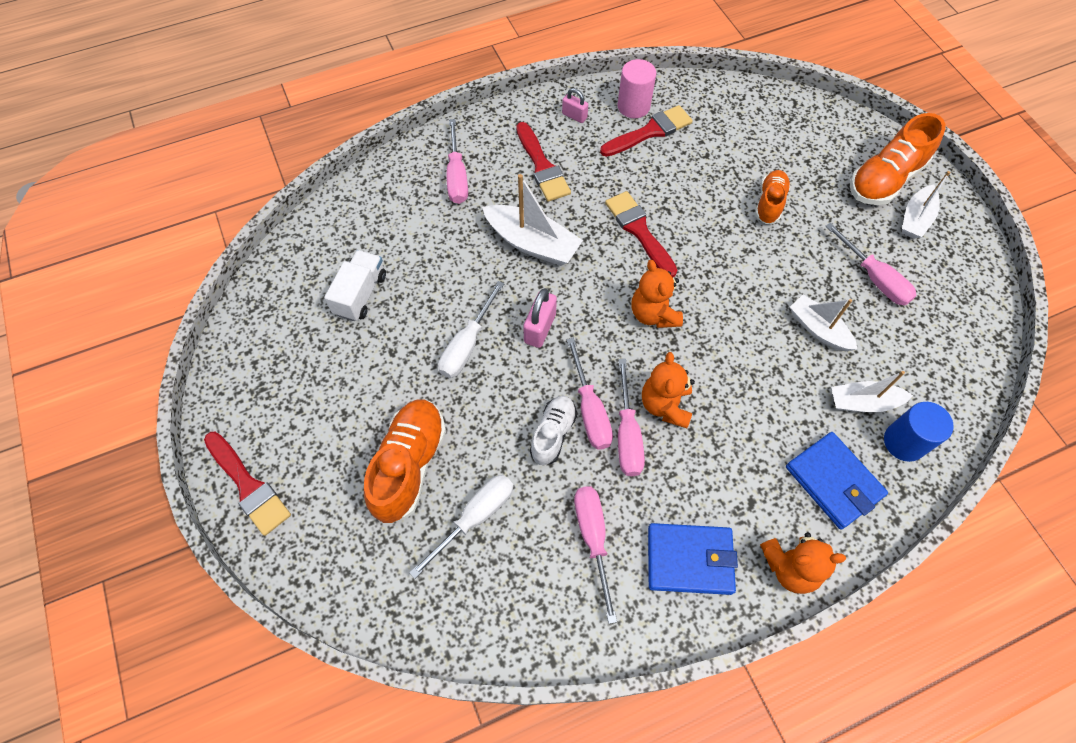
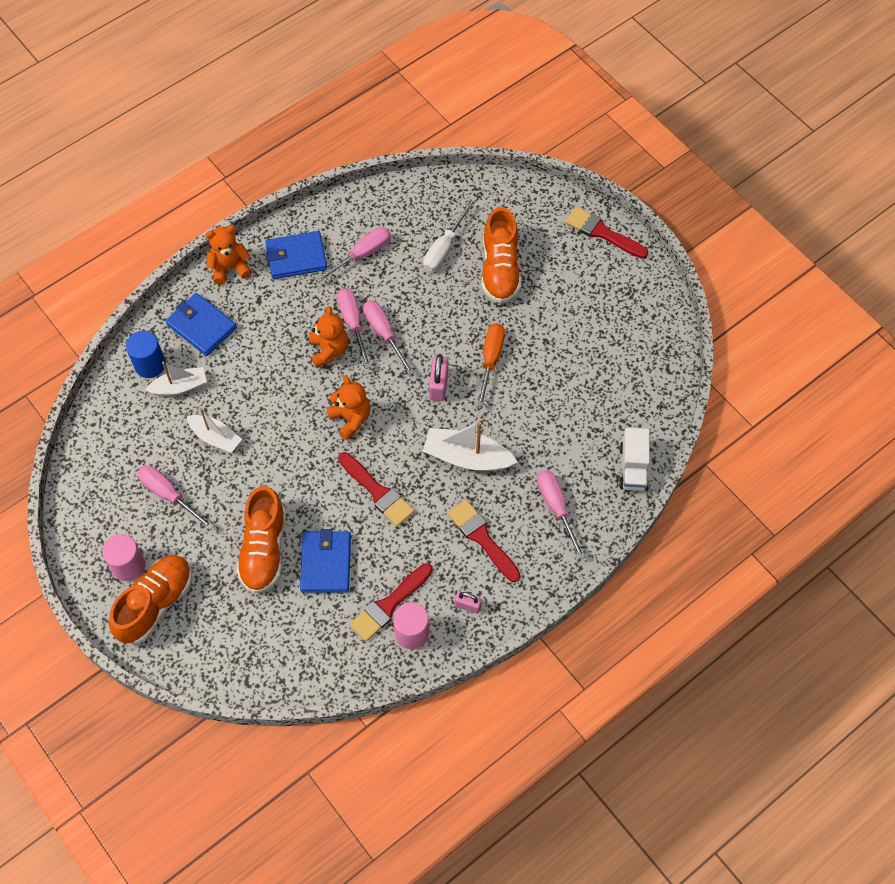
camera: 165 degrees right, 0 degrees up
white truck [324,250,386,321] -> white truck moved to [619,428,650,491]
white screwdriver [438,281,504,378] -> orange screwdriver [477,323,505,407]
white shoe [530,396,577,465] -> none
pink screwdriver [574,486,617,624] -> pink screwdriver turned 105 degrees counterclockwise [316,227,391,282]
orange shoe [755,170,791,224] -> orange shoe [236,486,286,594], size x1.65
white boat [902,171,951,239] -> pink cylinder [102,534,145,581]
none -> blue wallet [300,529,351,593]

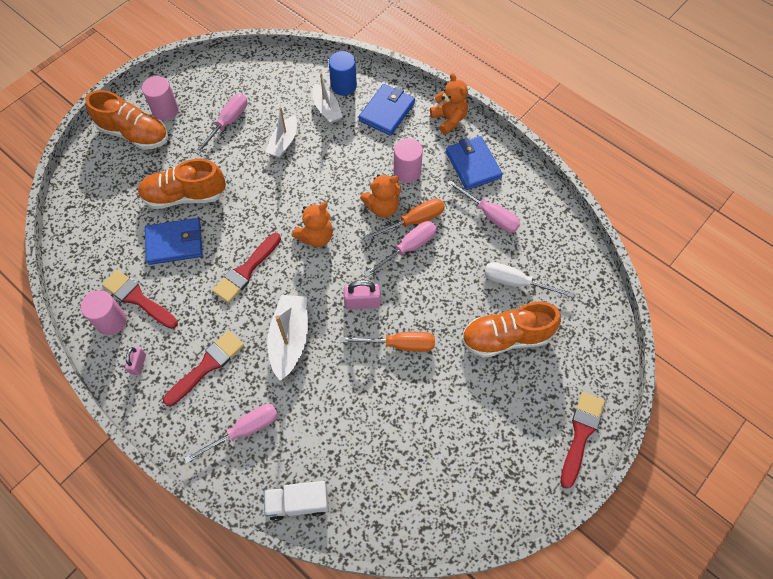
camera: 80 degrees right, 0 degrees up
pink screwdriver [337,288,371,369] -> orange screwdriver [365,198,445,240]
none -> pink cylinder [394,138,423,183]

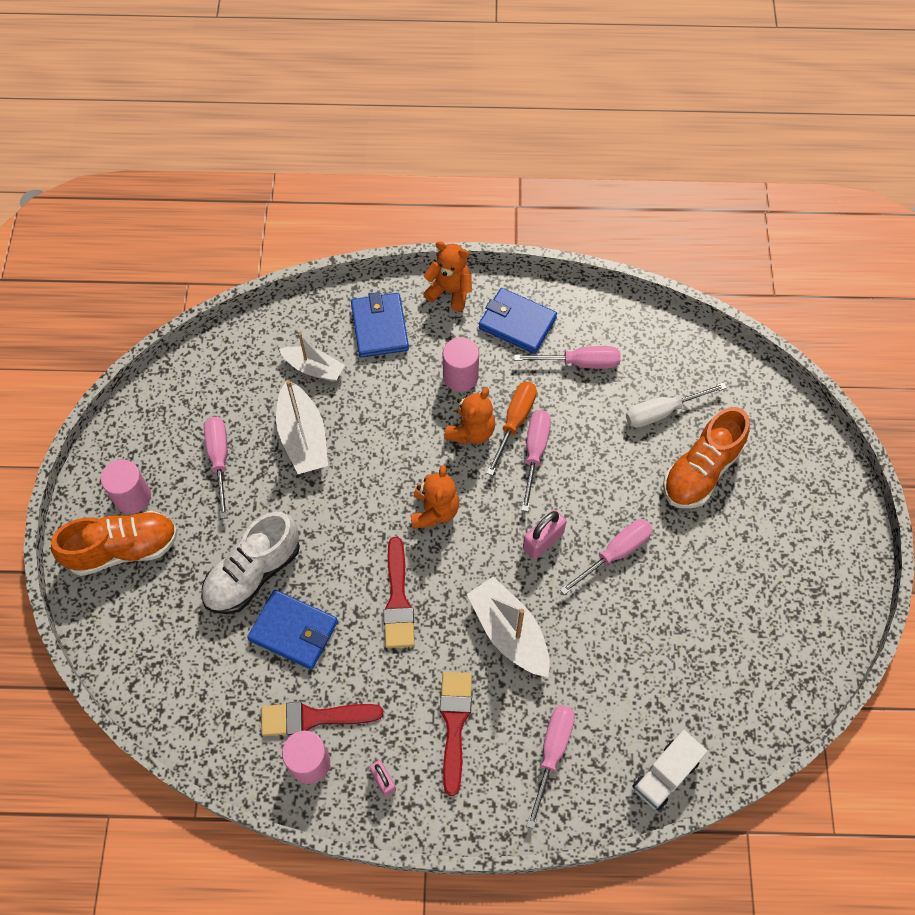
camera: 40 degrees left, 0 degrees up
orange shoe [138,159,226,209] -> white shoe [201,512,300,614]
blue wallet [145,218,203,265] -> blue wallet turned 75 degrees clockwise [247,590,338,670]
white boat [265,107,297,158] -> white boat [276,380,328,474], size x1.50
blue cylinder [329,51,357,96] -> none
orange screwdriver [341,332,435,352] -> pink screwdriver [560,520,653,595]
red brush [561,392,605,488] -> none

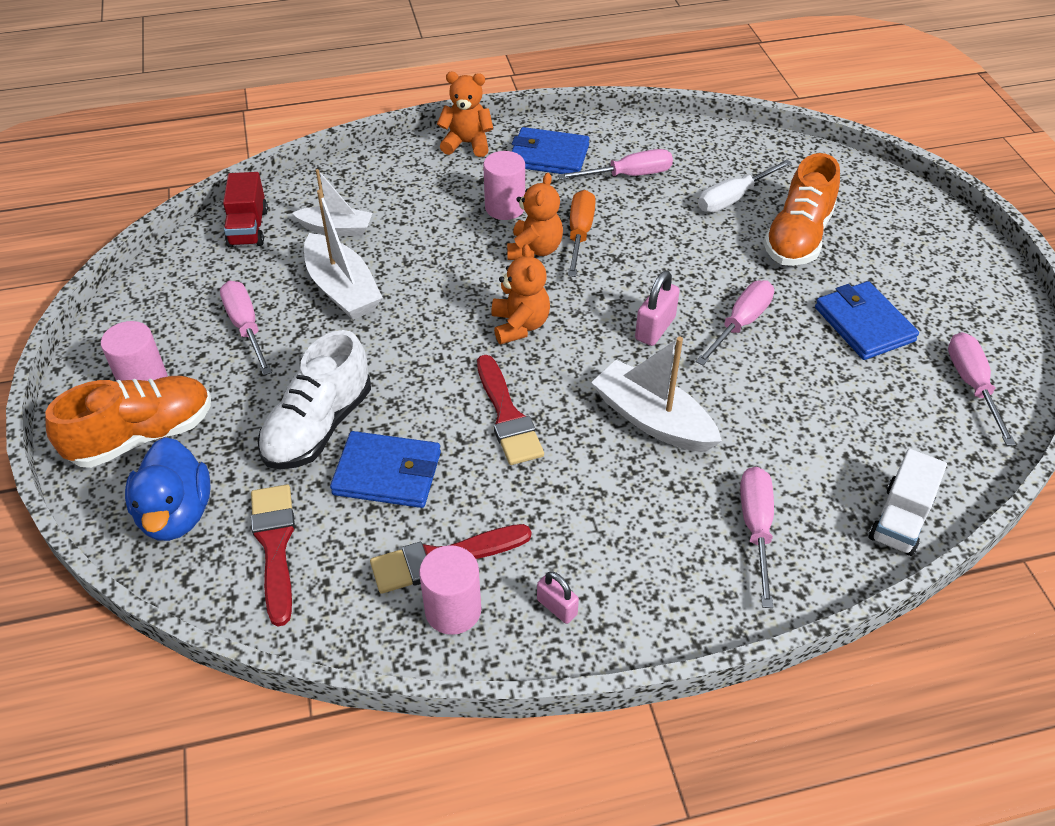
camera: 15 degrees left, 15 degrees down
blue wallet [351,292,409,358] -> blue wallet moved to [815,281,919,360]
red brush [440,672,472,796] -> red brush moved to [251,485,295,627]
pink screwdriver [521,410,551,512] -> pink screwdriver moved to [948,332,1016,446]
none -> blue duck [125,437,211,541]
none -> red truck [223,172,268,248]

